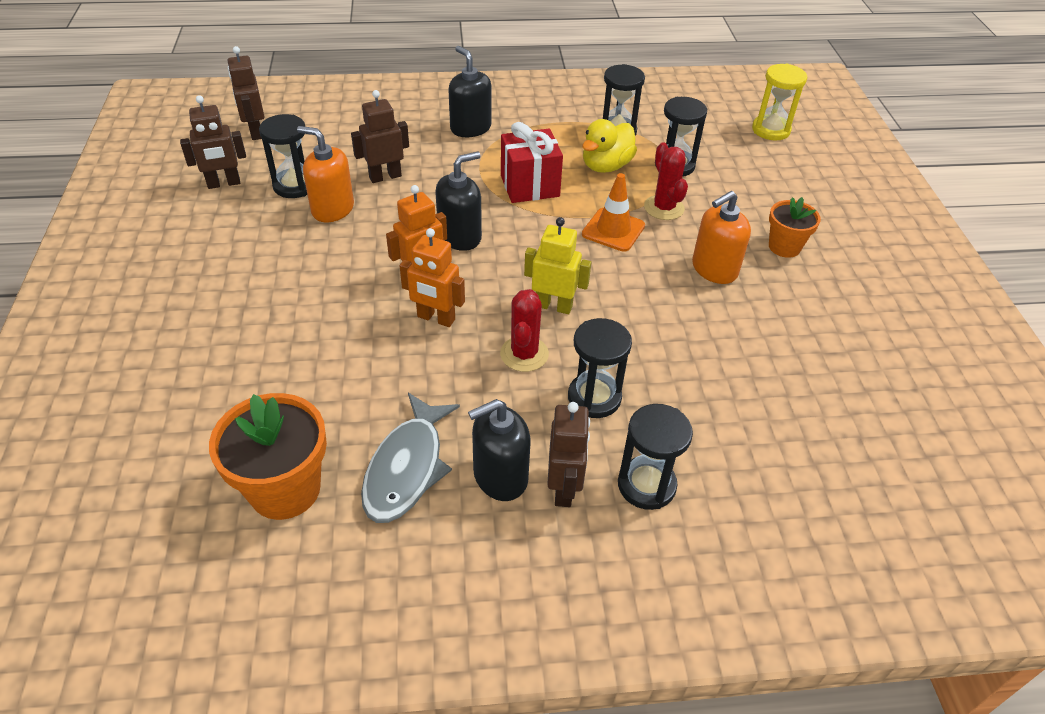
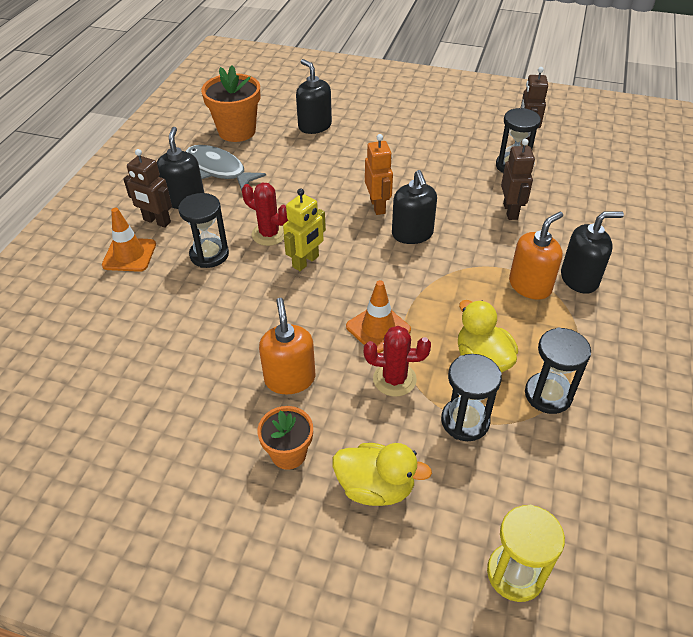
camera: 115 degrees right, 0 degrees up
brown robot [228,46,265,140] -> none
orange soap dispenser [297,126,354,222] -> orange soap dispenser moved to [509,212,563,300]
orange robot [400,228,465,327] -> none
red gift [501,122,563,203] -> none
black hourglass [618,404,693,510] -> orange traffic cone [102,208,156,272]
none -> black soap dispenser [296,59,332,134]
none -> yellow duck [333,443,432,506]

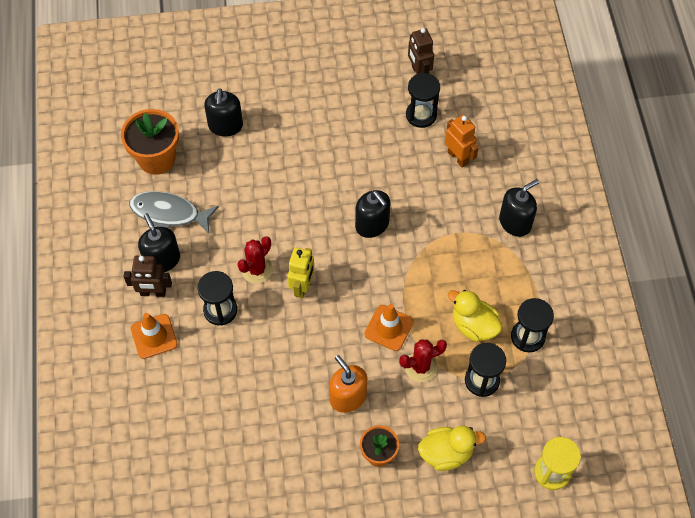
camera: 25 degrees left, 15 degrees up
red cactus [242,182,289,246] -> red cactus turned 60 degrees counterclockwise [237,236,273,284]
black soap dispenser [296,59,332,134] -> black soap dispenser turned 120 degrees counterclockwise [204,88,243,137]
orange robot [365,134,393,215] -> orange robot moved to [445,115,479,168]
brown robot [501,139,535,220] -> none
orange soap dispenser [509,212,563,300] -> none

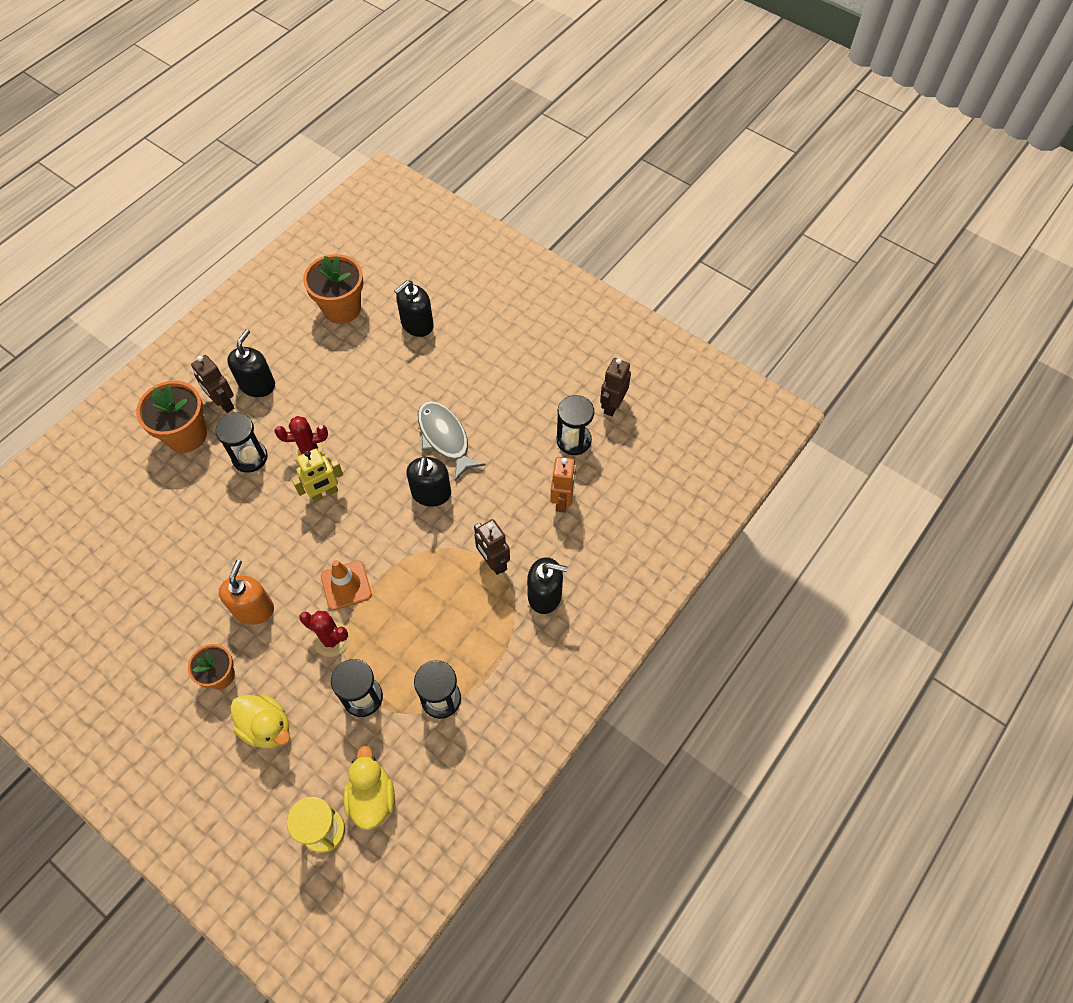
camera: 45 degrees right, 0 degrees up
grey fish [129,191,219,234] -> grey fish moved to [418,401,486,481]
orange traffic cone [131,313,178,359] -> orange flower pot [136,381,207,453]
yellow duck [448,290,503,342] -> yellow duck moved to [343,746,395,830]
none -> brown robot [474,519,510,575]

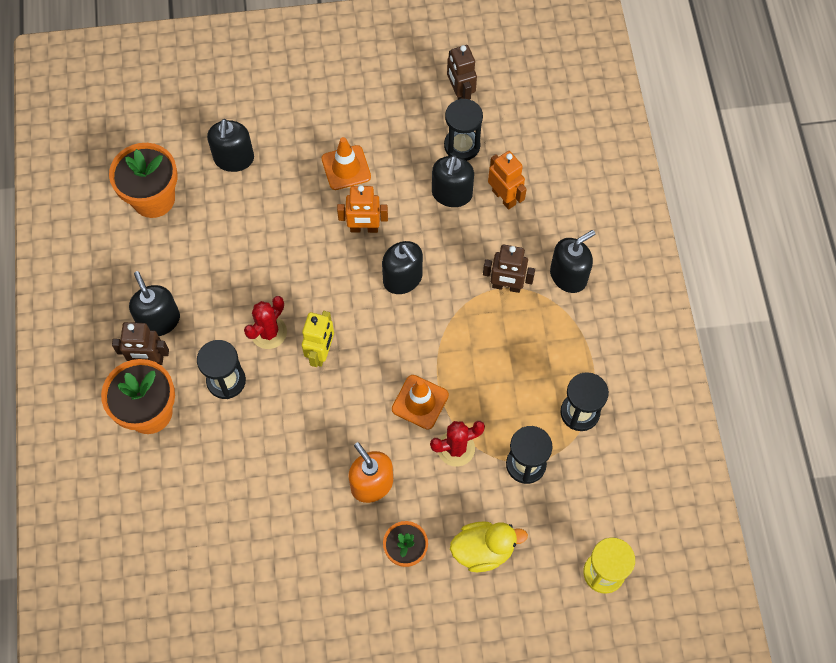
camera: 45 degrees left, 5 degrees up
yellow duck [343,746,395,830] -> none
grey fish [418,401,486,481] -> orange robot [337,185,388,233]
none -> orange traffic cone [321,137,371,190]
none -> black soap dispenser [432,155,474,207]

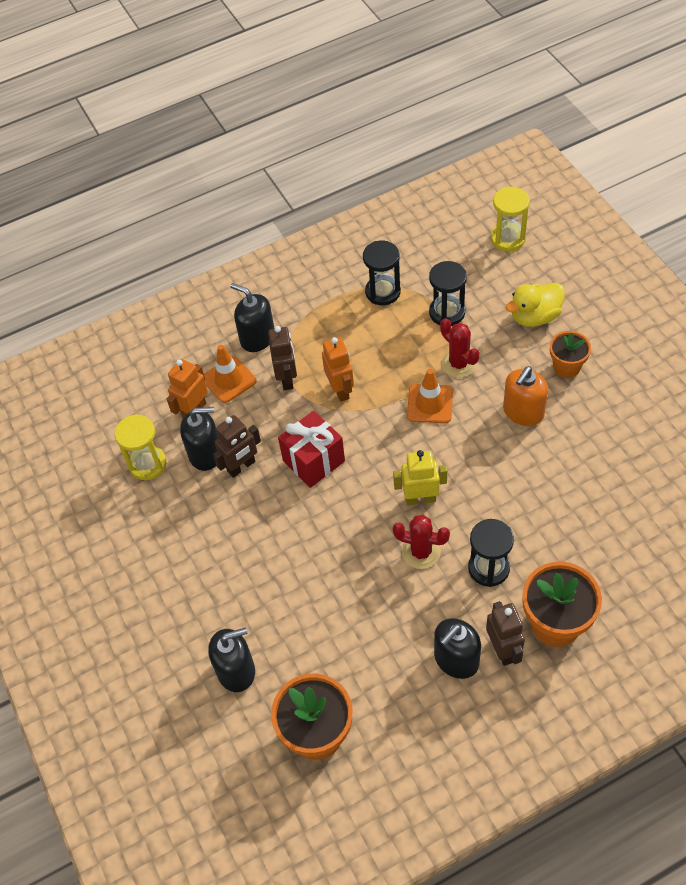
camera: 105 degrees left, 10 degrees down
orange traffic cone [321,137,371,190] -> orange traffic cone moved to [204,345,256,403]
orange robot [337,185,388,233] -> orange robot moved to [322,337,354,402]
black soap dispenser [382,241,423,294] -> red gift [278,411,345,488]
black hourglass [444,99,483,161] -> yellow hourglass [115,414,166,480]
brown robot [447,45,477,100] -> brown robot moved to [213,415,261,478]
yellow duck [450,521,528,572] -> yellow duck turned 90 degrees counterclockwise [505,283,565,327]

